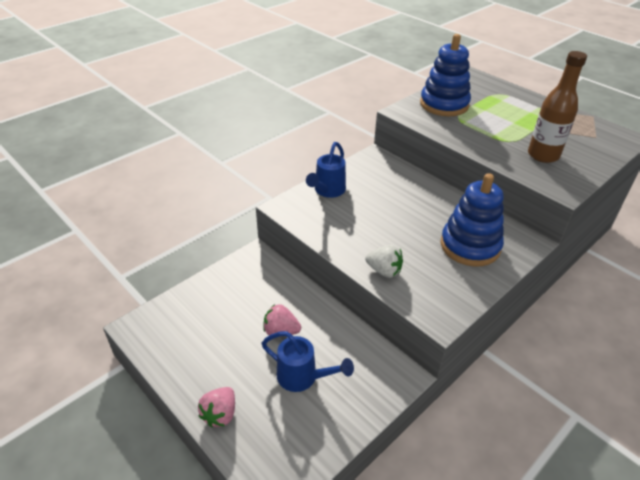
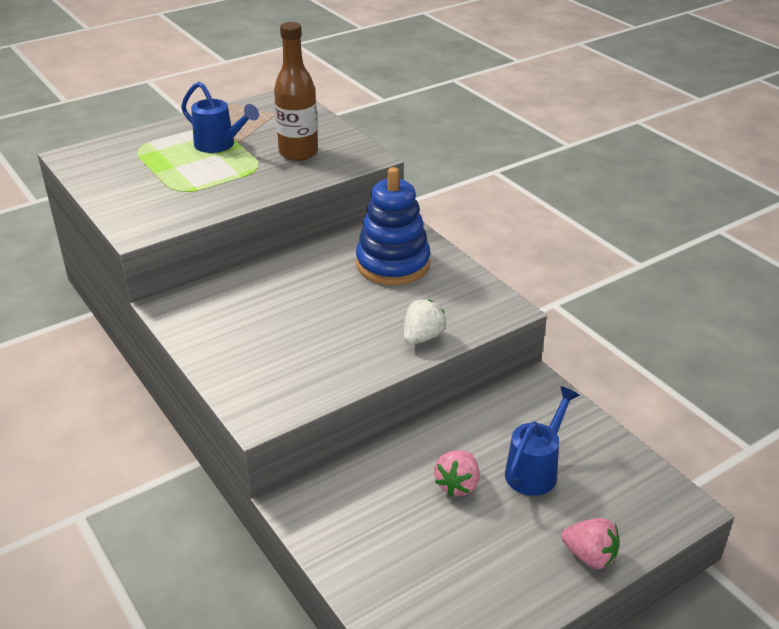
camera: 80 degrees left, 5 degrees down
blue watering can [306,142,346,198] -> blue watering can moved to [181,82,259,153]
blue stacking toy [420,34,471,116] -> none

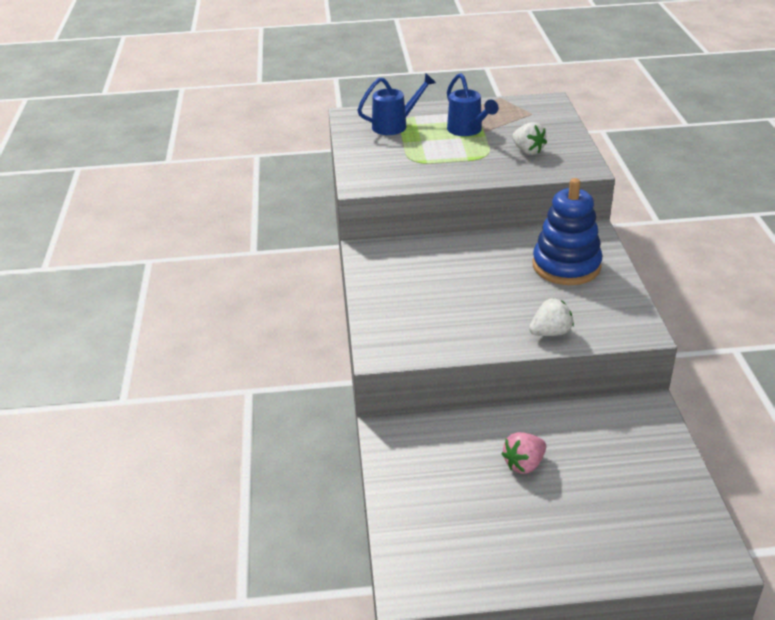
camera: 30 degrees right, 0 degrees up
brown bottle [274,22,318,161] -> white strawberry [512,122,547,155]
blue watering can [505,386,580,496] -> blue watering can moved to [358,73,436,135]
pink strawberry [561,518,620,569] -> none

